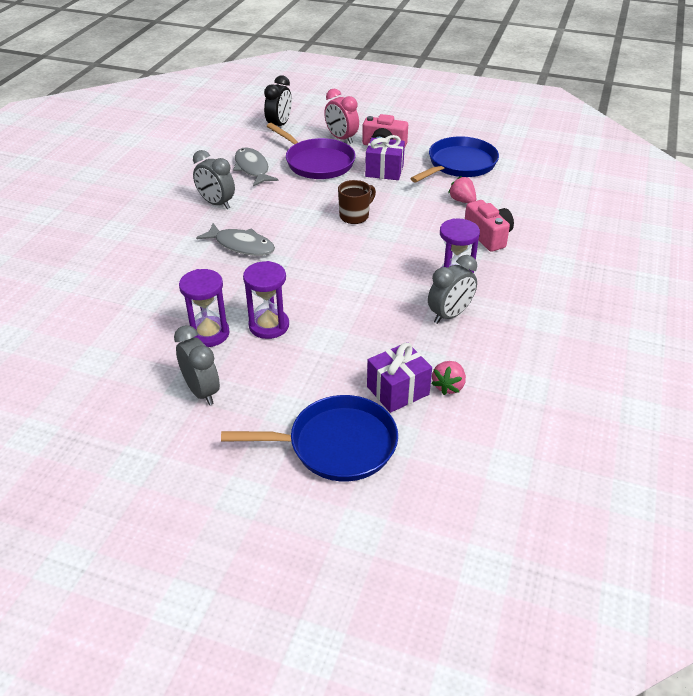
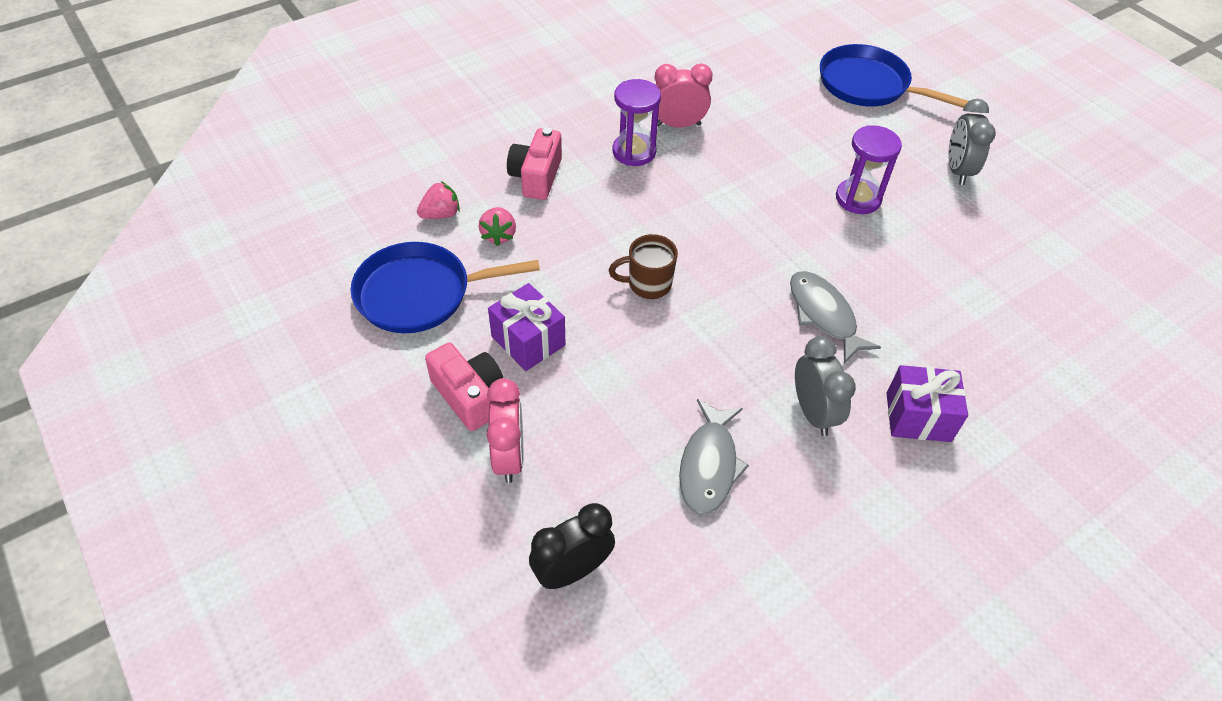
camera: 145 degrees left, 10 degrees up
purple hourglass [179,269,229,347] -> none
purple pan [267,123,356,179] -> none
purple gift [367,342,432,413] -> purple gift moved to [887,365,968,442]
grey clock [428,255,477,324] -> pink clock [655,63,713,128]
pink strawberry [431,361,466,395] -> pink strawberry moved to [417,181,460,219]

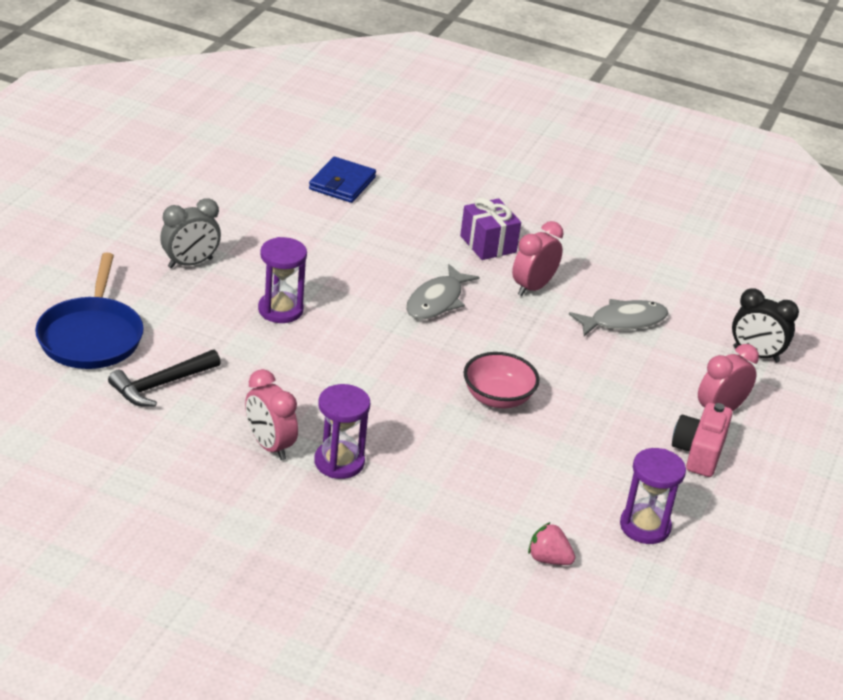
camera: 125 degrees left, 15 degrees down
blue pan [351,242,540,333] -> purple hourglass [620,448,686,544]
pink strawberry [479,207,516,246] -> none
purple gift [488,283,566,371] -> none
pink camera [507,128,562,200] -> none
brown mug [609,234,678,299] -> pink bowl [463,352,539,408]
grey clock [795,336,856,436] -> pink clock [512,221,563,296]
none -> black hammer [108,350,221,407]
none -> blue wallet [309,157,376,203]

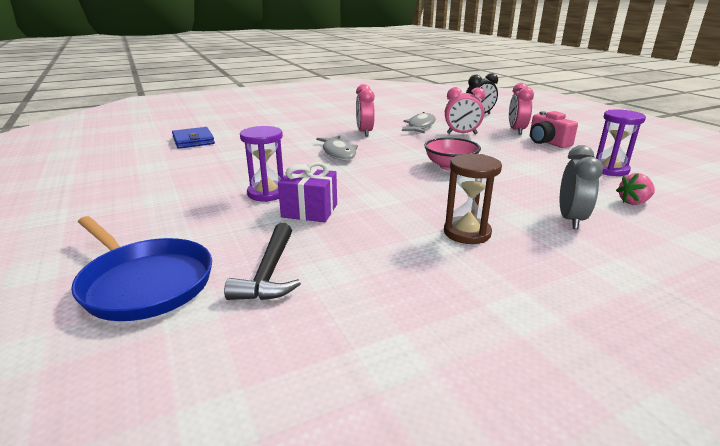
camera: 45 degrees left, 10 degrees down
grey clock [160,198,221,268] -> grey clock moved to [560,145,603,229]
pink clock [245,369,298,460] -> pink clock moved to [445,87,486,134]
purple hourglass [314,384,370,479] -> brown hourglass [444,154,502,244]
purple gift [460,198,521,260] -> purple gift moved to [278,162,337,222]

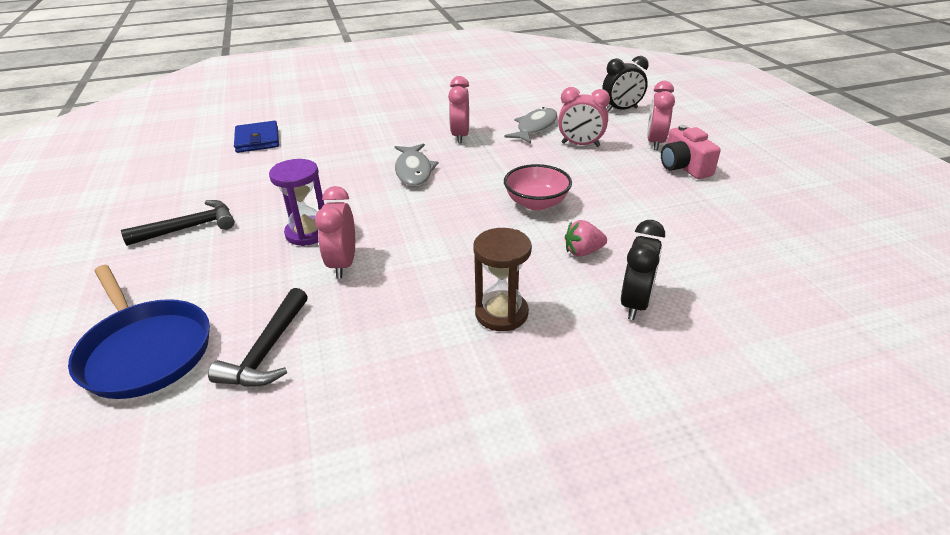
camera: 10 degrees right, 10 degrees up
purple gift [278,162,337,222] -> pink clock [315,186,355,278]
grey clock [560,145,603,229] -> black clock [621,220,665,320]
purple hourglass [596,109,646,176] -> none
pink strawberry [616,173,655,205] -> pink strawberry moved to [565,220,607,257]
none -> black hammer [121,200,234,246]

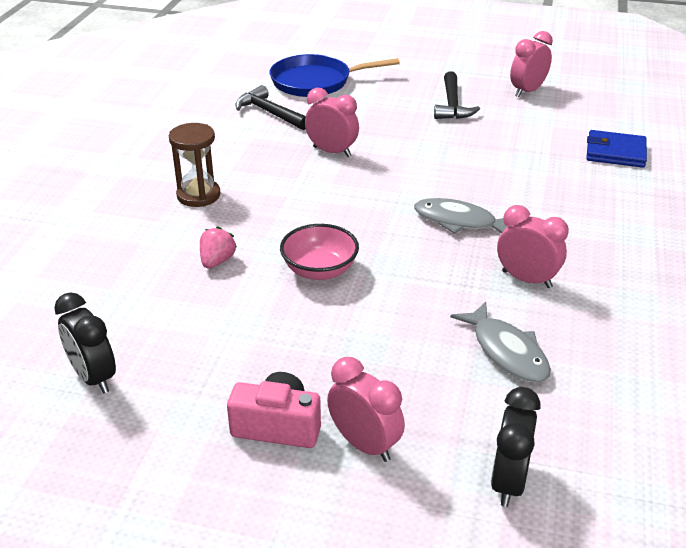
camera: 120 degrees right, 0 degrees up
purple hourglass [269,159,324,246] -> none
pink clock [558,87,610,147] -> pink clock moved to [510,31,553,97]
black clock [621,220,665,320] -> black clock moved to [54,292,116,394]

